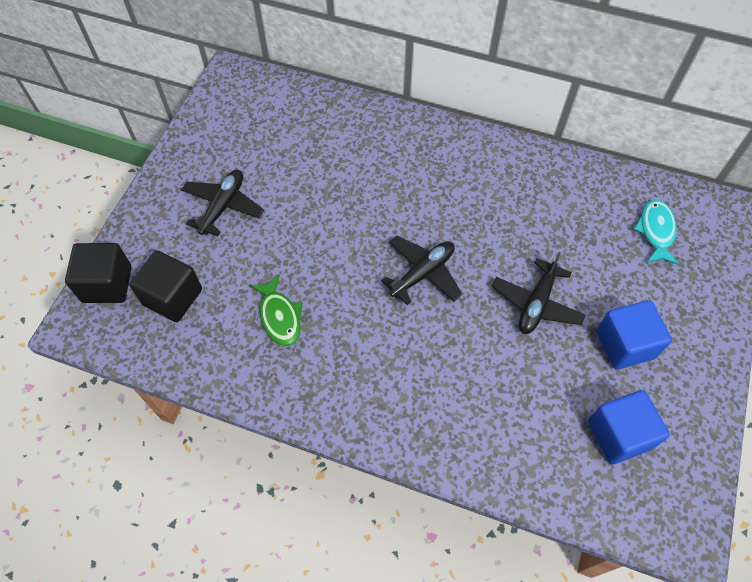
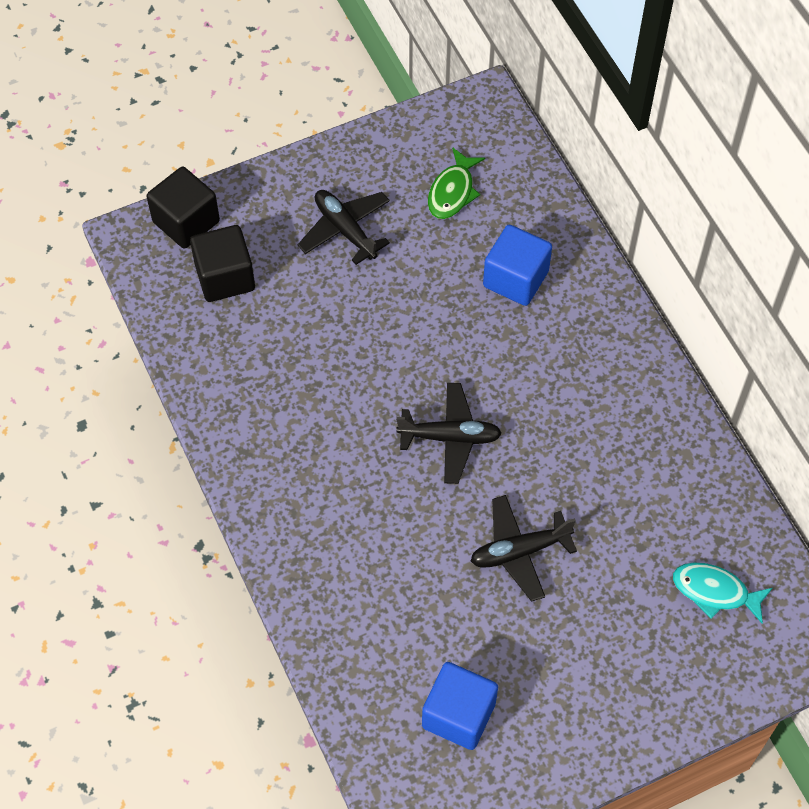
camera: 45 degrees right, 0 degrees up
black plane [181,170,264,236] -> black plane turned 105 degrees counterclockwise [298,190,390,265]
green fish [249,274,303,346] -> green fish moved to [428,147,485,219]
blue cube [596,300,672,370] -> blue cube moved to [483,225,552,306]
turquoise fish [634,199,679,265] -> turquoise fish turned 120 degrees counterclockwise [673,562,773,624]

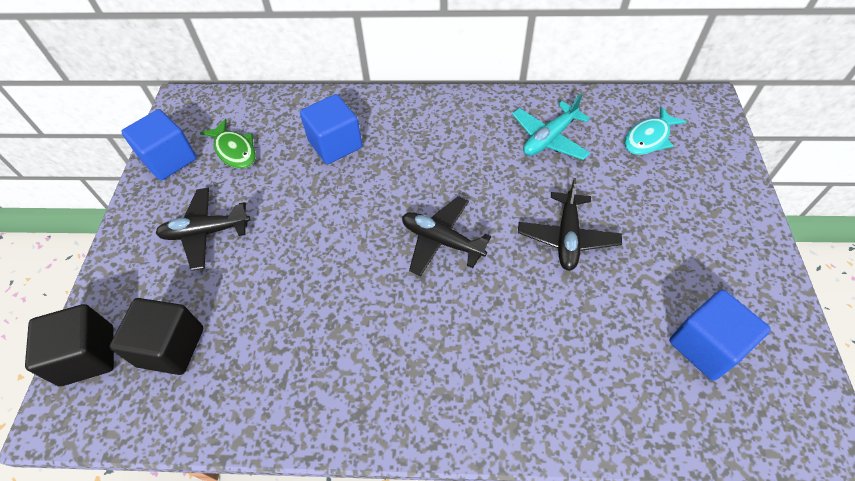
camera: 60 degrees left, 5 degrees down
black plane [396,383,502,484] -> black plane turned 90 degrees counterclockwise [402,196,491,276]
none -> blue cube [121,109,197,180]
none -> turquoise plane [512,93,590,160]

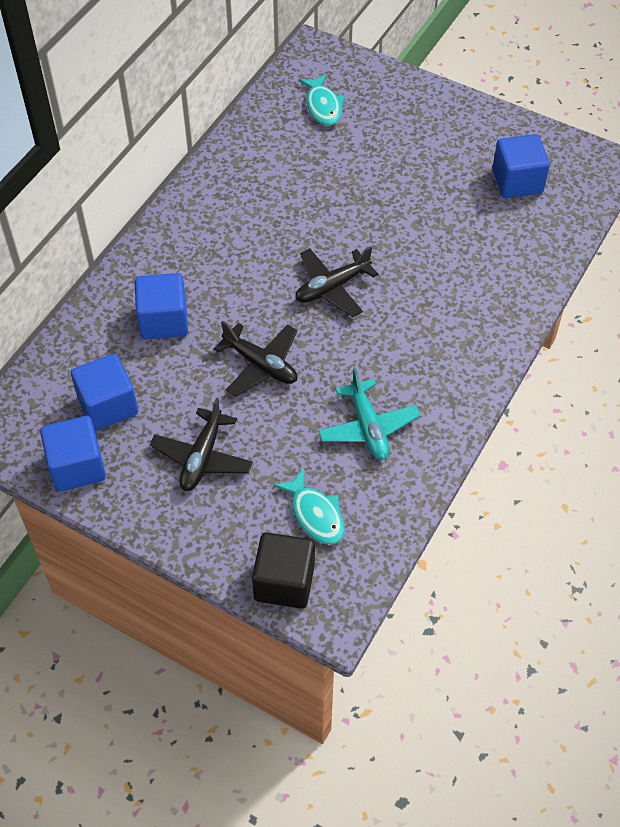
camera: 65 degrees left, 0 degrees up
black cube [110,298,203,375] -> turquoise fish [273,468,345,545]
green fish [200,119,256,169] -> blue cube [71,354,138,431]
turquoise plane [512,93,590,160] -> turquoise plane moved to [318,368,420,460]
black plane [518,178,622,271] -> black plane moved to [213,320,297,397]

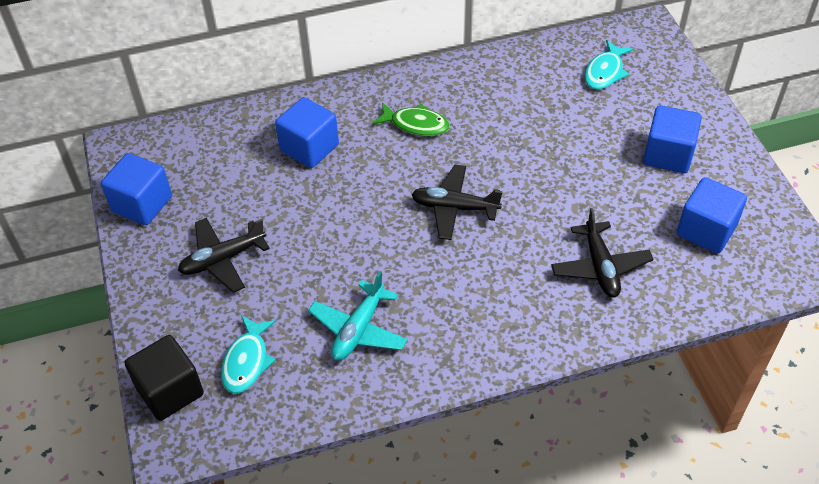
camera: 45 degrees right, 5 degrees down
blue cube [71,354,138,431] -> blue cube moved to [643,105,702,173]
black plane [213,320,297,397] -> black plane moved to [551,208,653,298]
none -> green fish [372,102,449,136]

